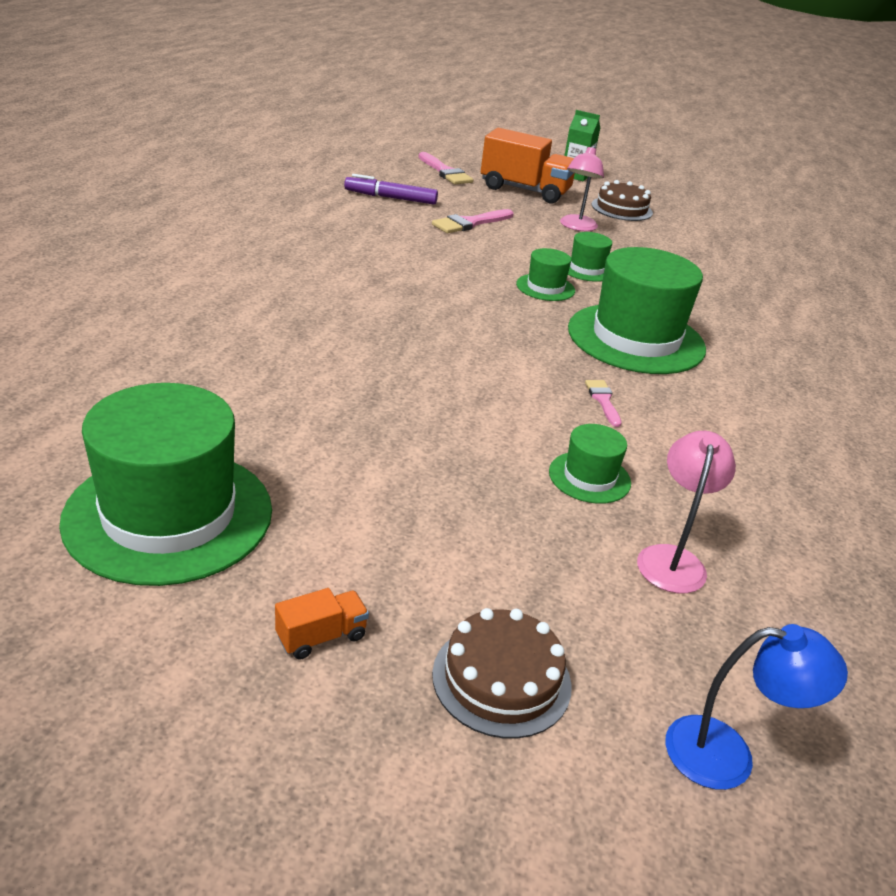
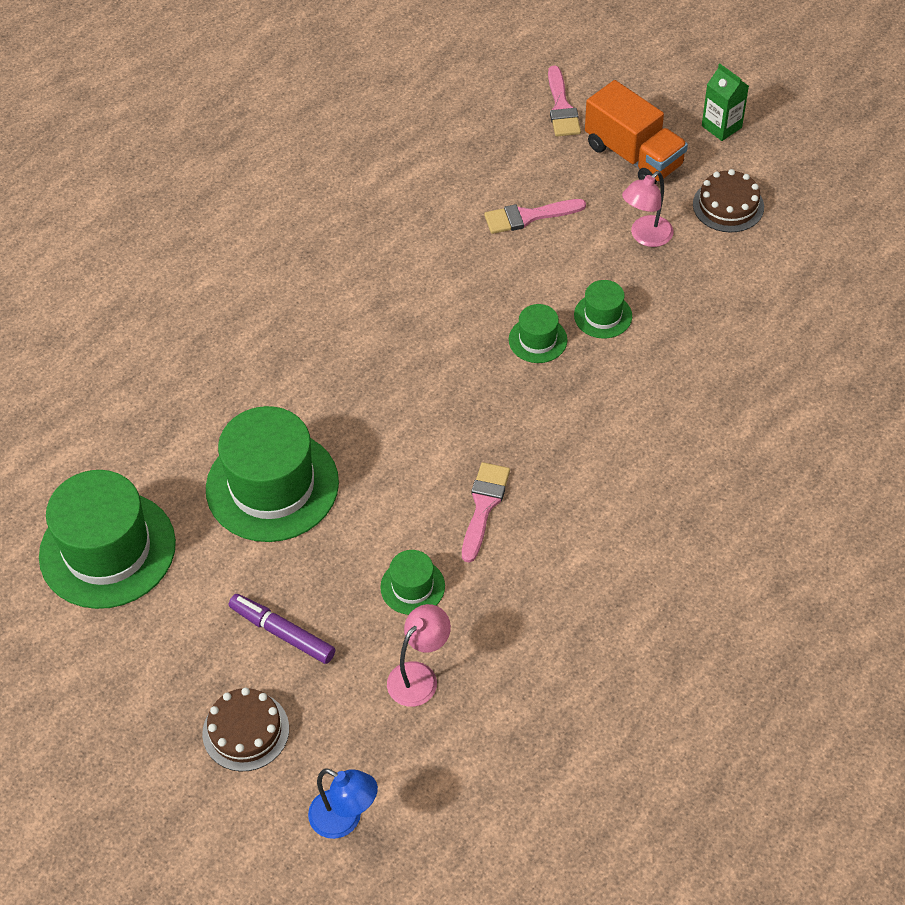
camera: 30 degrees right, 20 degrees up
orange truck [275,588,369,659] -> none
purple marker [344,174,438,205] -> purple marker moved to [229,594,335,664]
green hat [568,247,706,374] -> green hat moved to [206,406,339,542]
pink brush [585,380,621,427] -> pink brush [462,462,510,563], size x1.68

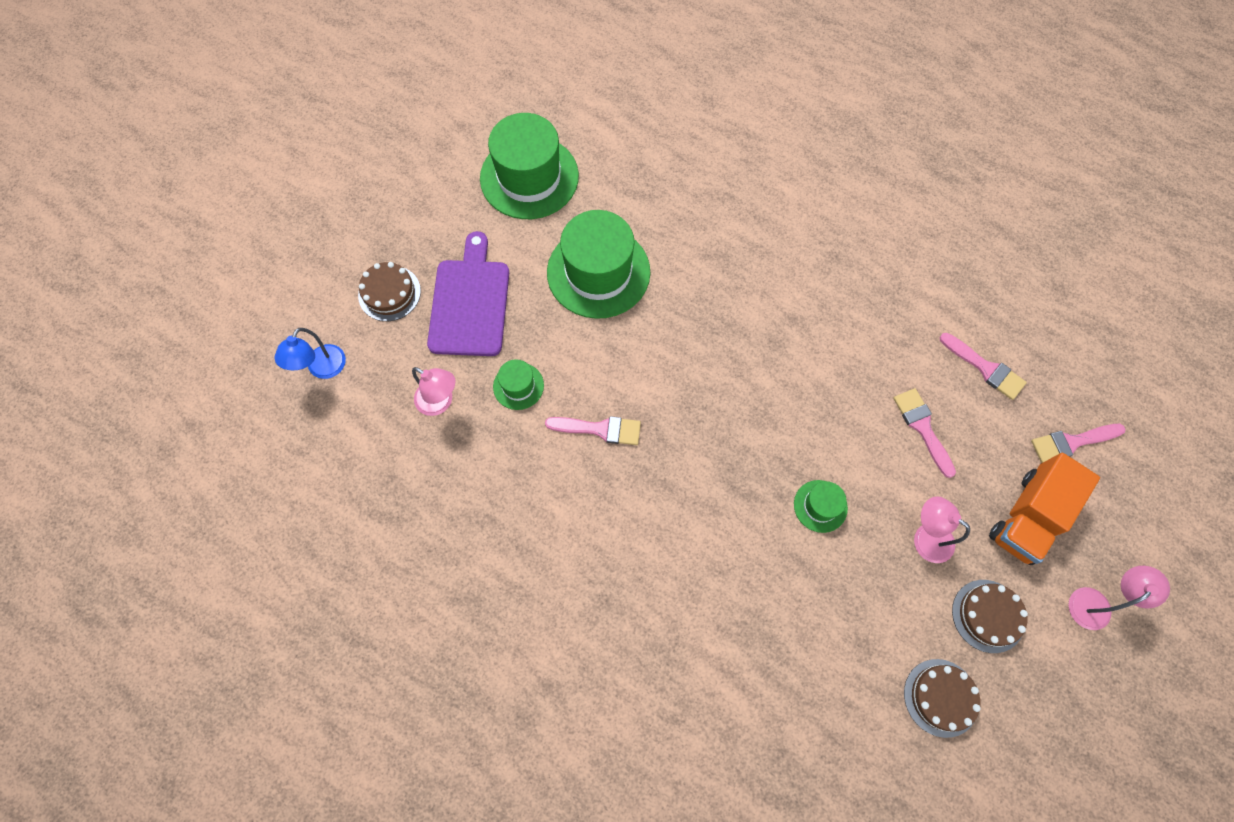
camera: 80 degrees right, 15 degrees up
purple marker [229,594,335,664] -> purple cutting board [427,231,509,356]
green hat [509,304,567,363] -> none
green carton [702,64,749,141] -> pink lamp [1068,566,1170,630]
none -> brown cake [904,659,981,738]
none -> pink brush [940,333,1027,400]

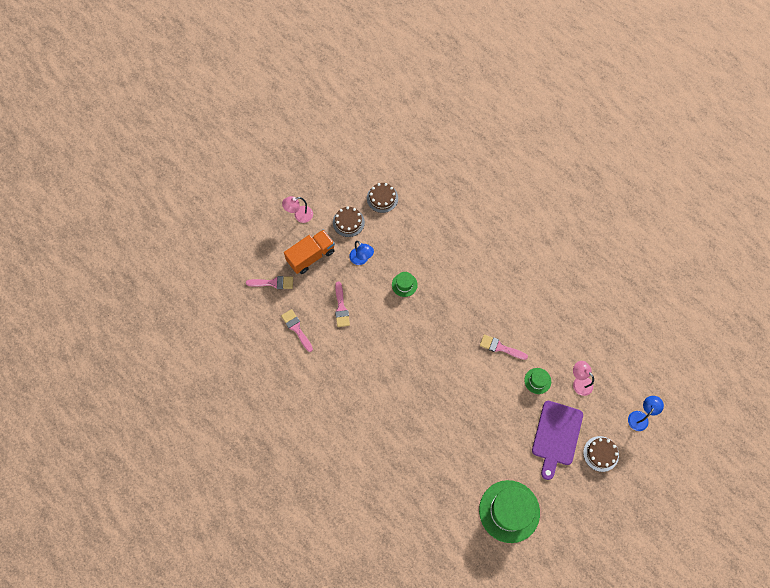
camera: 165 degrees left, 0 degrees up
green hat [547,210,650,319] -> none
pink lamp [914,496,970,563] -> blue lamp [349,241,374,265]

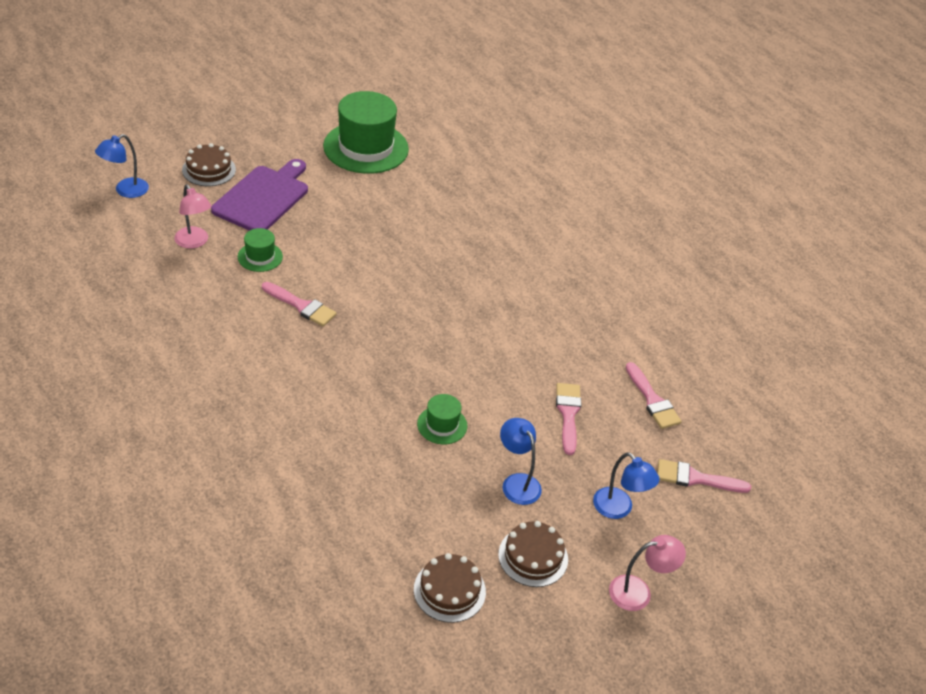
camera: 175 degrees left, 25 degrees down
orange truck [284,229,335,274] -> blue lamp [593,452,660,519]

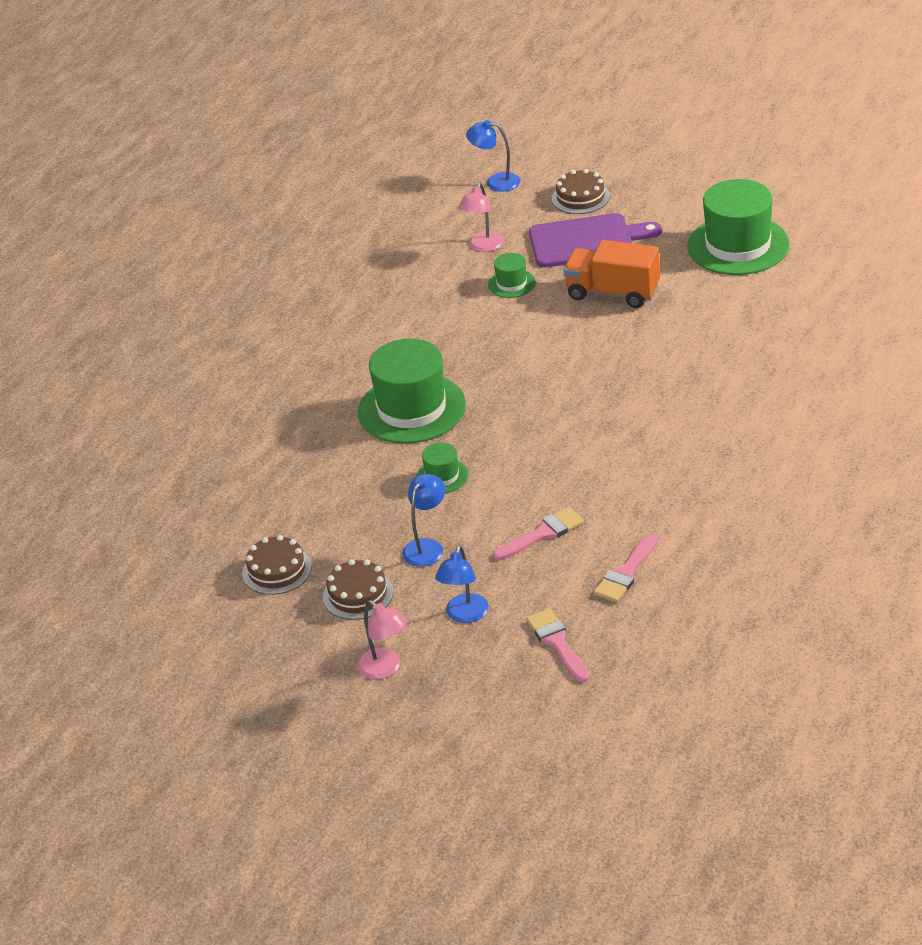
camera: 65 degrees right, 5 degrees down
pink brush [262,282,337,326] -> none
none -> green hat [358,338,466,444]
none -> orange truck [563,240,660,308]

